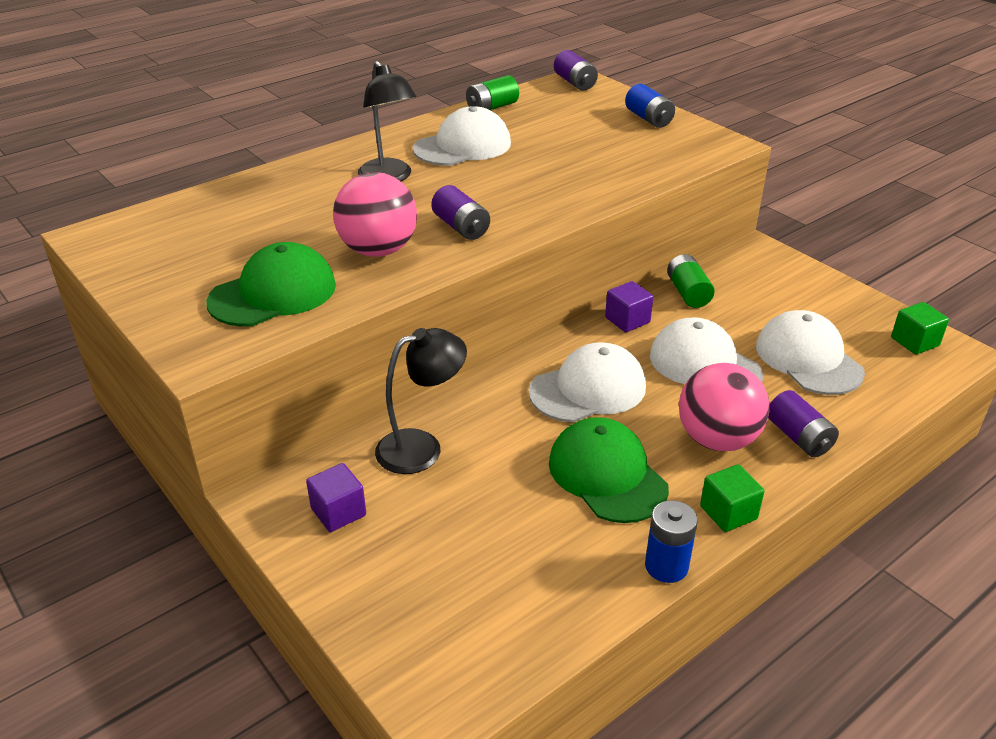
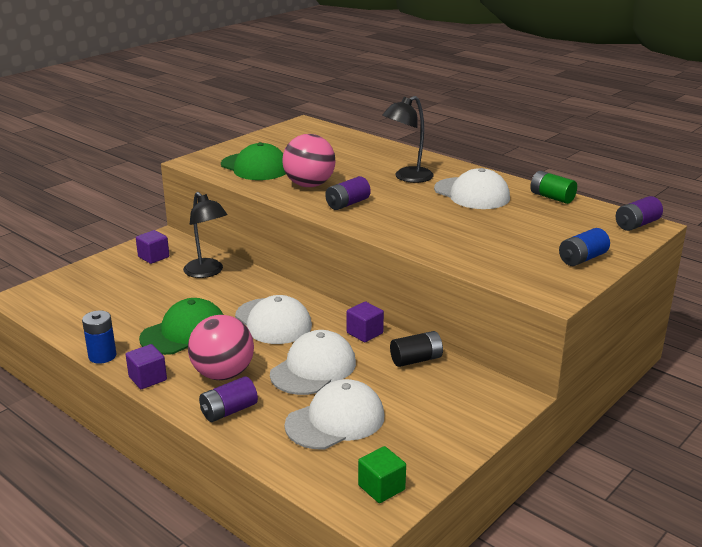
camera: 80 degrees right, 10 degrees down
green battery [667,254,715,308] -> black battery [390,331,443,367]
green cube [700,464,765,532] -> purple cube [126,344,167,389]

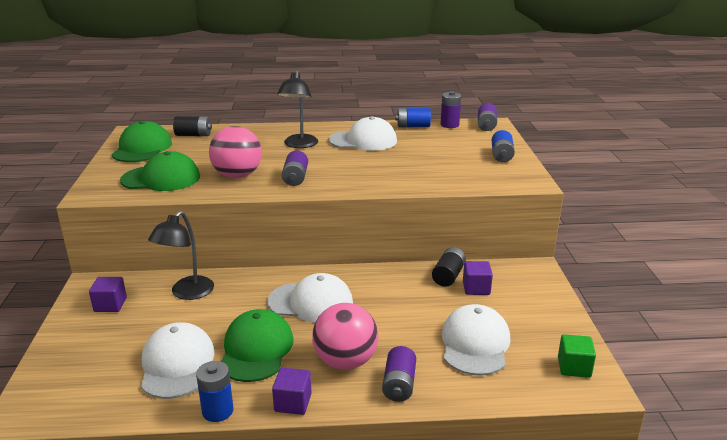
camera: 45 degrees left, 0 degrees up
black lamp [183,192,227,278] -> black lamp turned 105 degrees clockwise [148,211,214,300]
white cap [270,330,356,395] -> white cap moved to [141,322,215,399]
purple cube [347,301,384,342] -> purple cube moved to [463,261,493,295]
green battery [530,171,577,204] -> blue battery [395,108,431,127]
none -> green cap [111,121,172,162]
none -> black battery [173,116,212,136]
none -> purple battery [441,91,461,128]

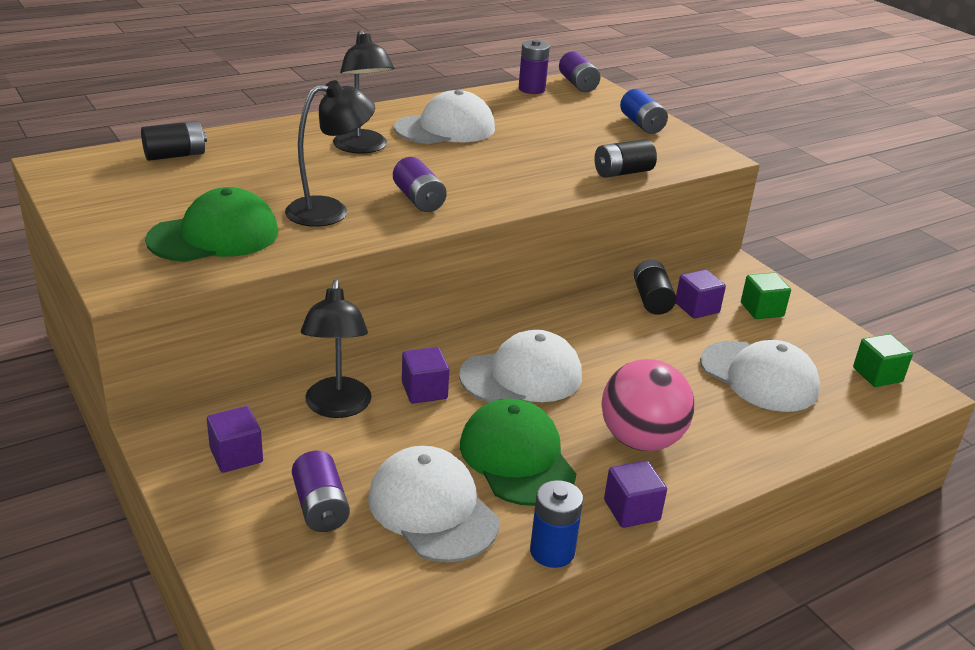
camera: 30 degrees left, 5 degrees up
green cap [111,121,172,162] -> none
pink ball [209,126,262,178] -> black lamp [285,80,375,227]
purple battery [382,346,416,402] -> purple battery moved to [292,451,350,532]
blue battery [395,108,431,127] -> none
white cap [442,304,510,376] -> white cap turned 150 degrees clockwise [700,340,820,412]
none -> purple cube [402,347,449,404]
none -> black battery [594,139,657,178]
none -> green cube [741,273,791,319]

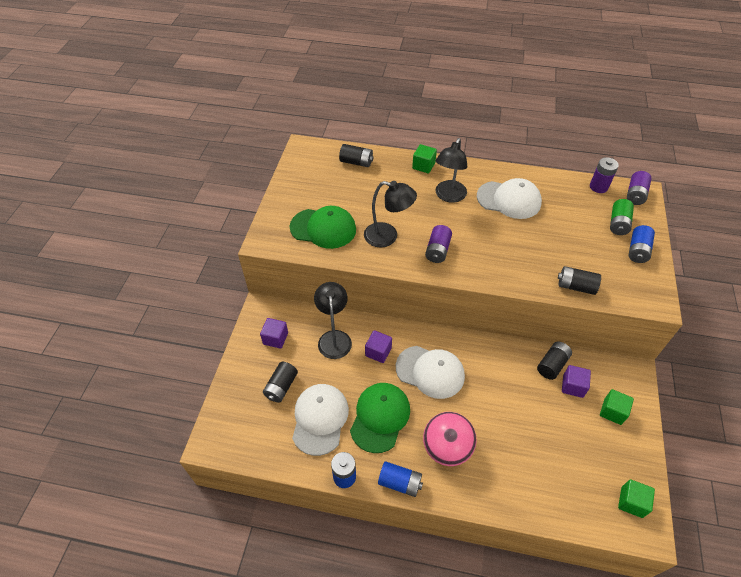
camera: 45 degrees right, 20 degrees up
purple battery [292,451,350,532] -> black battery [263,362,298,403]
black lamp [301,280,371,418] -> black lamp turned 135 degrees clockwise [314,282,352,359]
purple cube [604,460,667,528] -> blue battery [378,461,423,497]
white cap [700,340,820,412] -> none
none -> green cube [412,144,437,173]
none -> green battery [610,199,634,235]

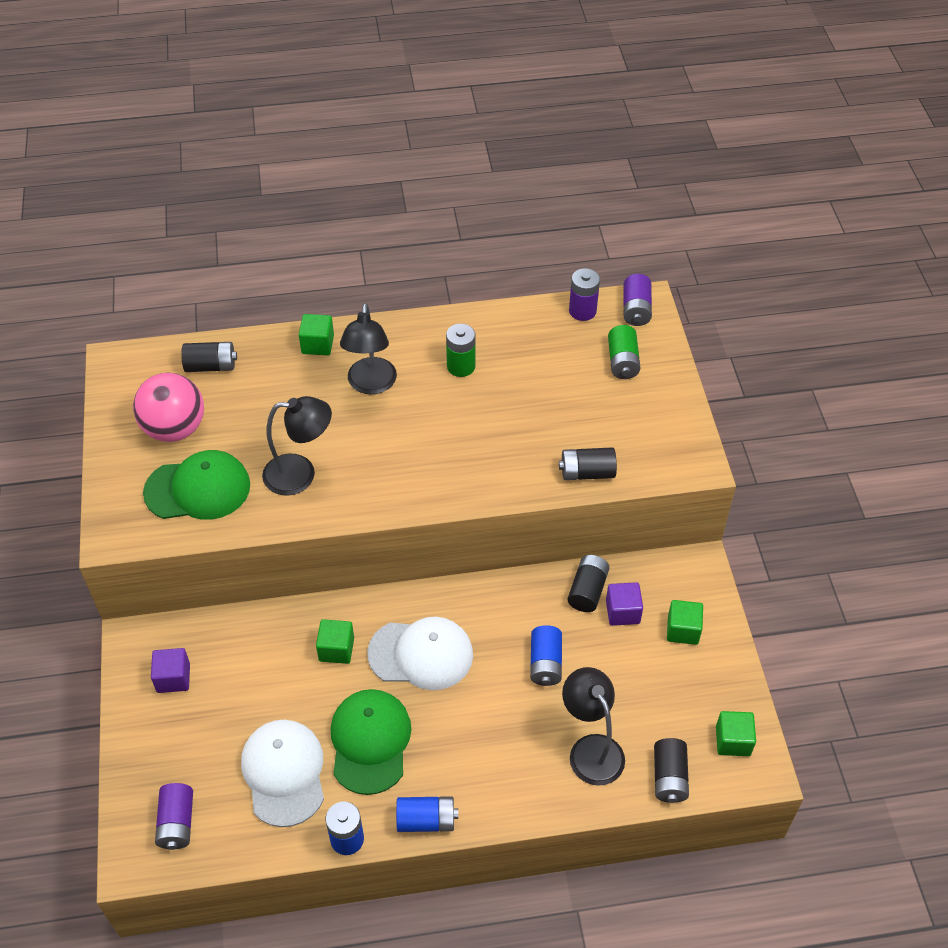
camera: 20 degrees left, 0 degrees up
black battery [263,362,298,403] -> black battery moved to [654,738,689,803]
black lamp [314,282,352,359] -> black lamp moved to [562,667,625,786]
purple cube [365,330,392,363] -> green cube [316,619,354,664]
pink ball [423,412,477,466] -> pink ball moved to [133,373,204,442]
purple battery [425,225,452,263] -> purple battery moved to [155,783,193,850]
white cap [477,178,542,219] -> green battery [446,324,476,377]
blue battery [629,225,655,263] -> blue battery moved to [530,625,562,686]

